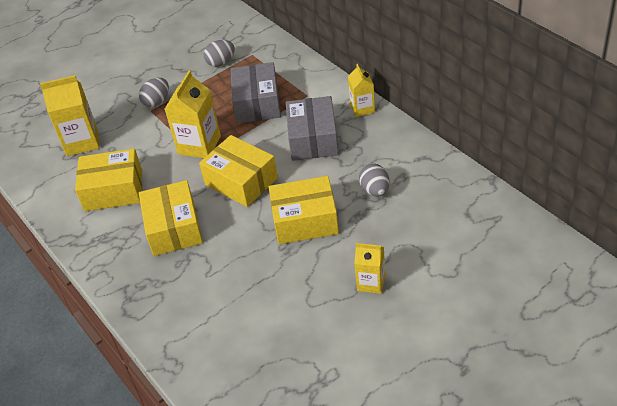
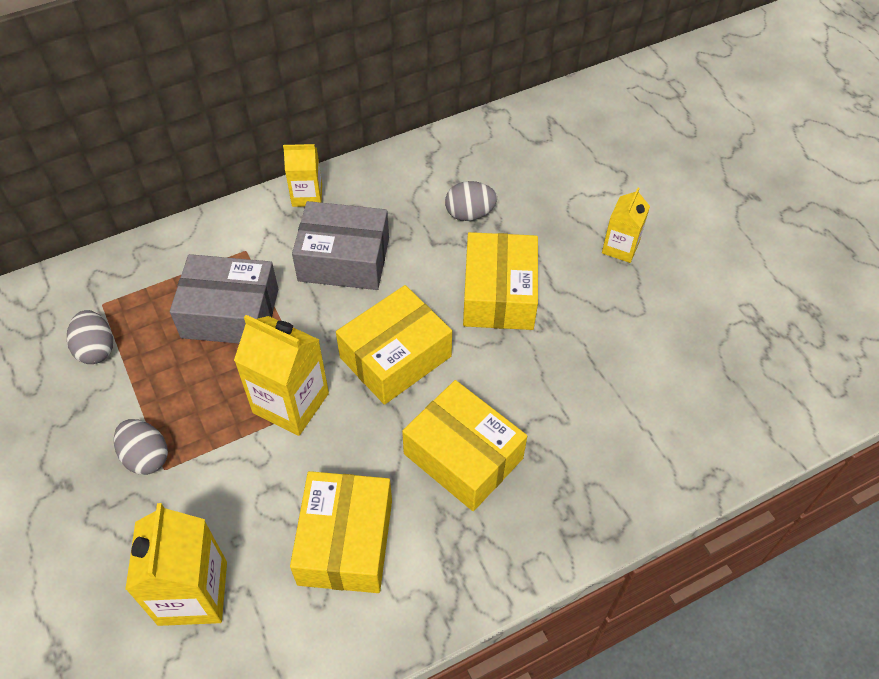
camera: 85 degrees left, 10 degrees up
yellow box [139,180,203,256] -> yellow box turned 45 degrees clockwise [402,380,527,511]

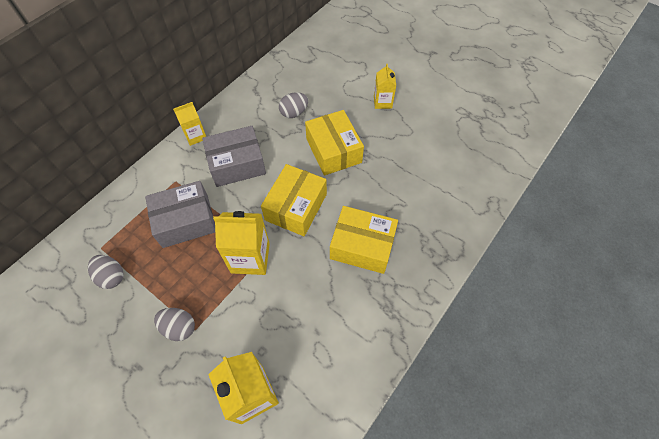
camera: 25 degrees left, 5 degrees up
yellow box [290,471,392,593] -> none

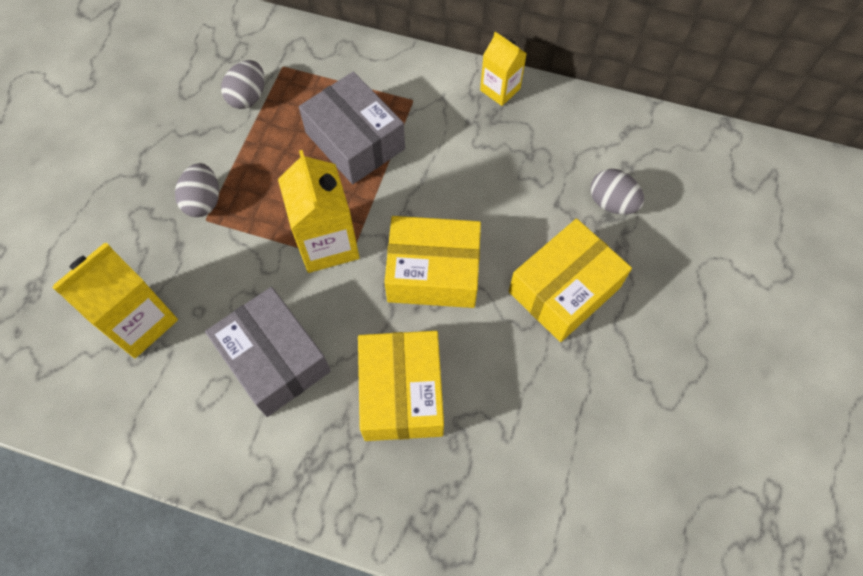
camera: 70 degrees right, 5 degrees up
grey box [202,126,266,187] -> grey box moved to [205,287,331,417]
yellow carton [374,64,396,109] -> none

